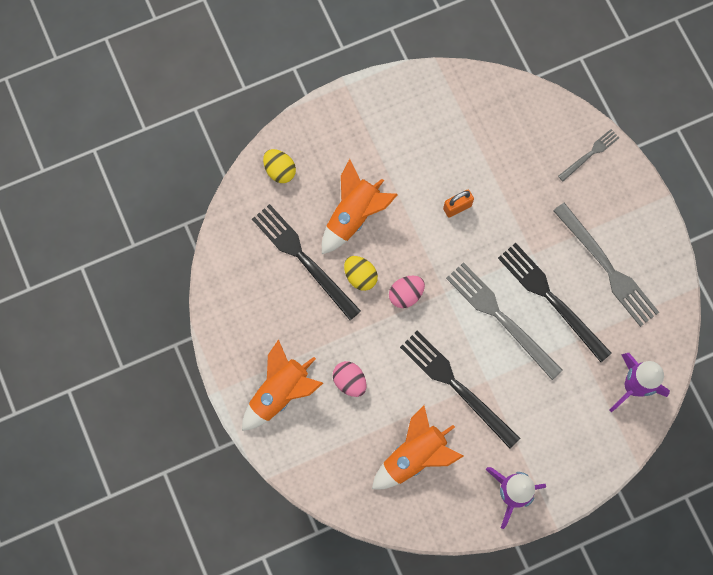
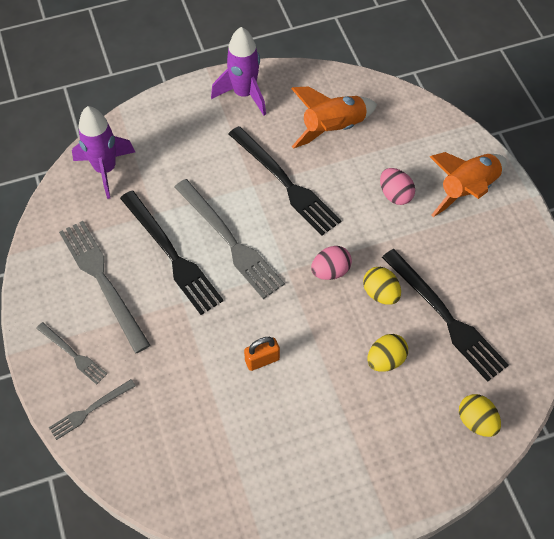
camera: 175 degrees left, 15 degrees down
orange rocket [322,159,398,254] -> yellow egg [367,334,408,372]
none -> grey fork [36,322,107,385]

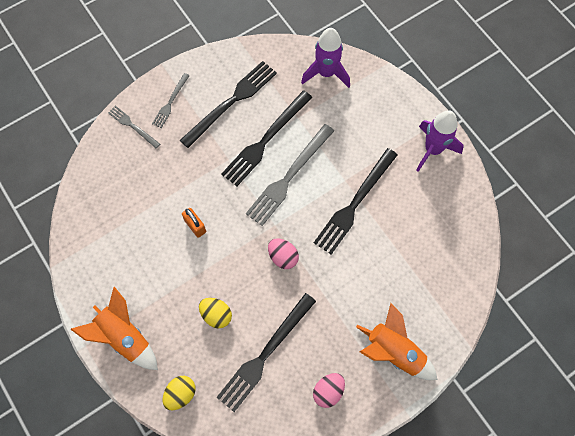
camera: 75 degrees right, 10 degrees up
grey fork [59,221,150,353] -> black fork [180,61,277,148]
orange rocket [291,87,377,149] -> orange rocket moved to [70,286,158,370]
yellow egg [363,267,401,305] -> none
pink egg [380,168,415,205] -> pink egg moved to [313,373,345,408]

